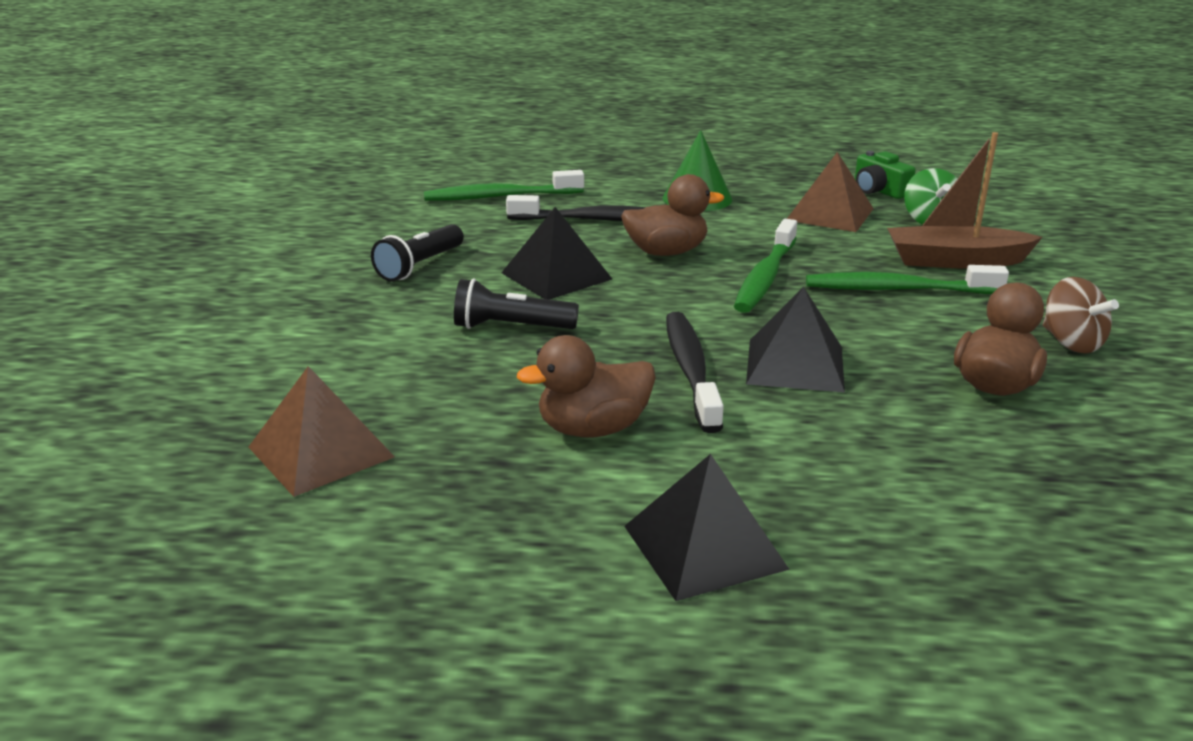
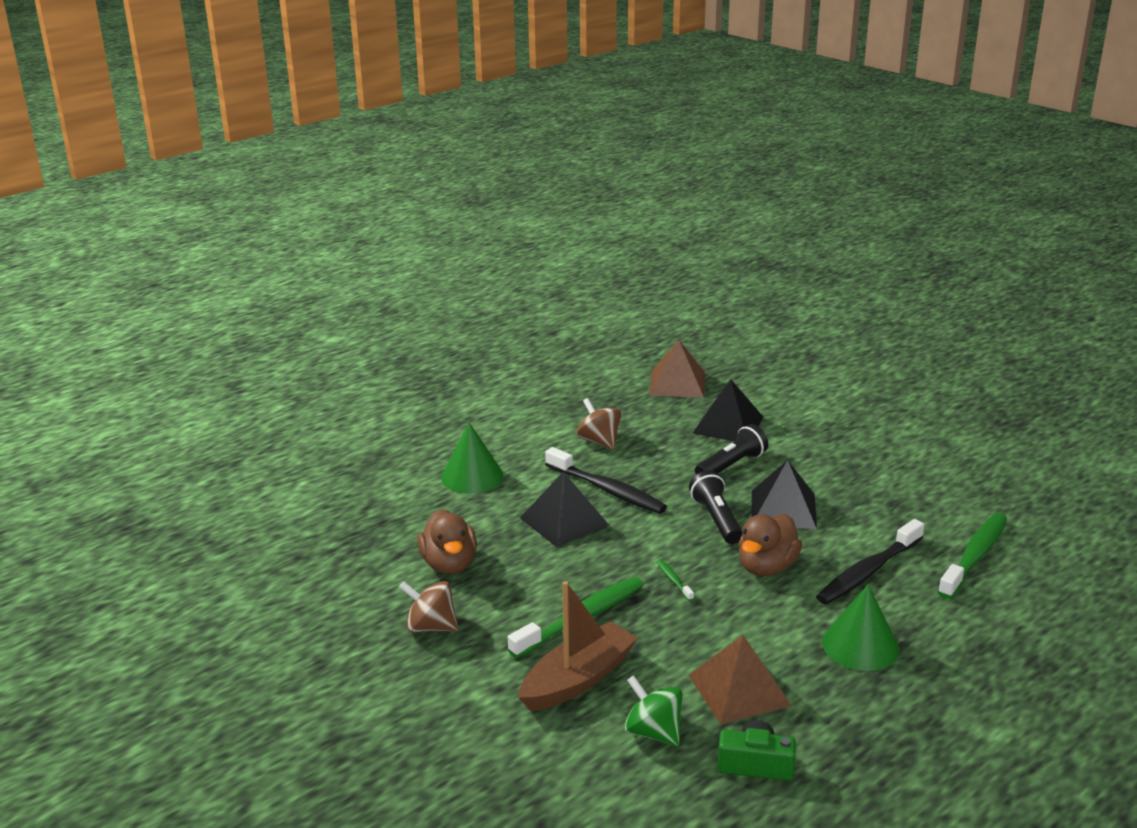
camera: 135 degrees right, 0 degrees up
black flashlight [371,224,464,282] -> black flashlight moved to [689,470,743,544]
brown duck [517,335,656,437] -> brown spinning top [577,398,621,450]
black pyramid [624,454,790,601] -> black pyramid moved to [693,380,764,441]
green toothbrush [734,219,797,313] -> green toothbrush [656,559,694,601], size x0.43
none -> green cone [441,422,503,493]

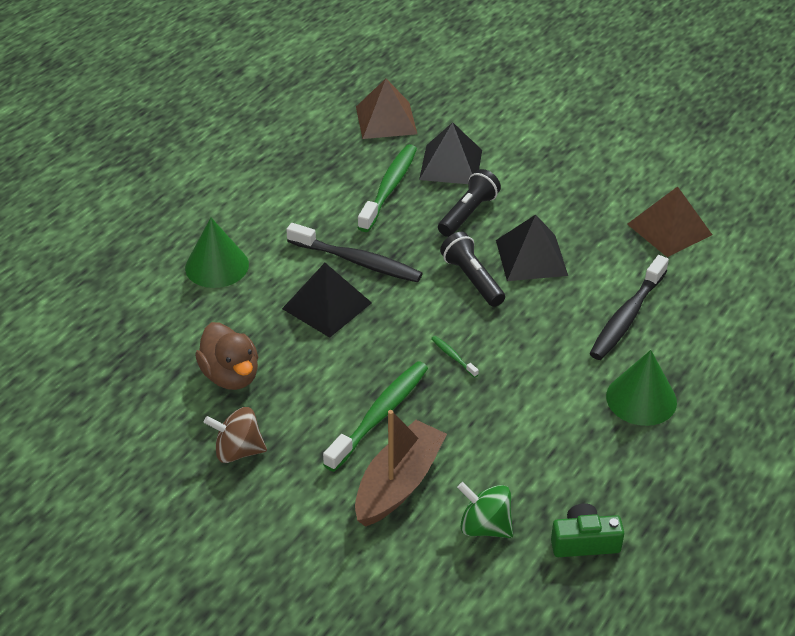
camera: 15 degrees left, 15 degrees up
brown spinning top [577,398,621,450] -> none
brown pyramid [689,635,792,725] -> brown pyramid moved to [627,186,712,257]
brown duck [738,514,802,576] -> none
green toothbrush [938,513,1007,599] -> green toothbrush moved to [357,144,417,232]

